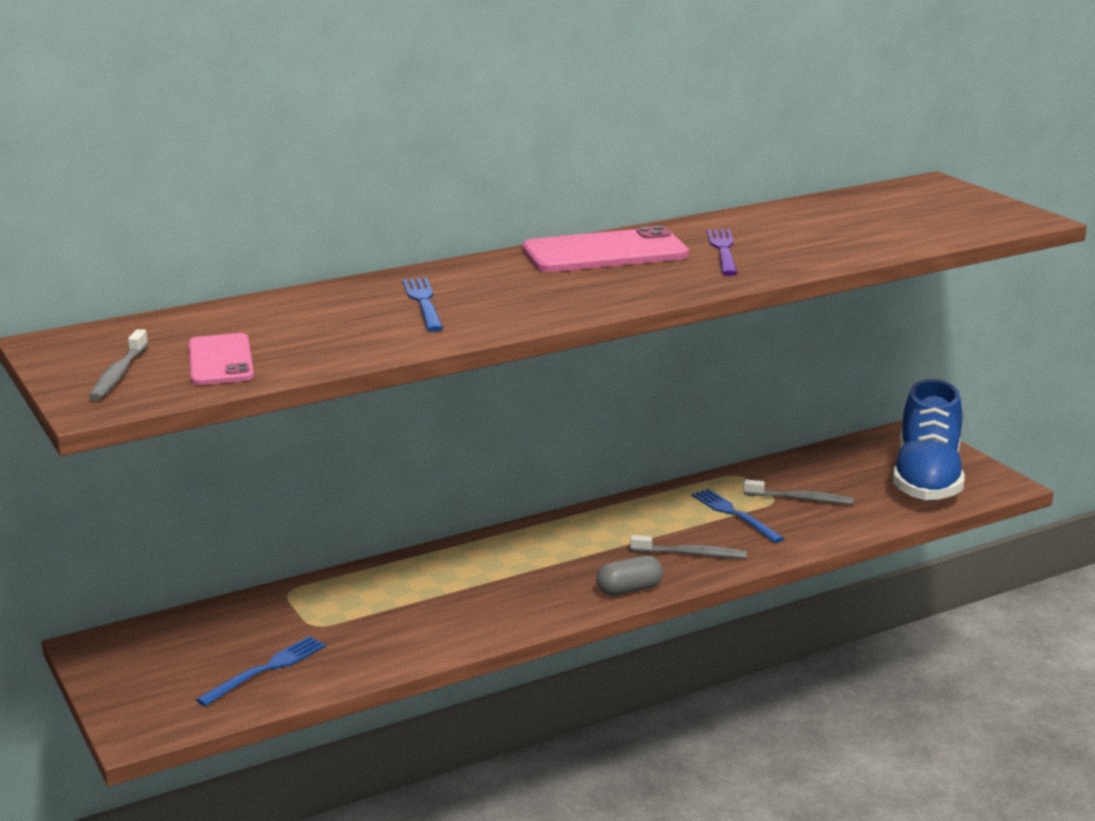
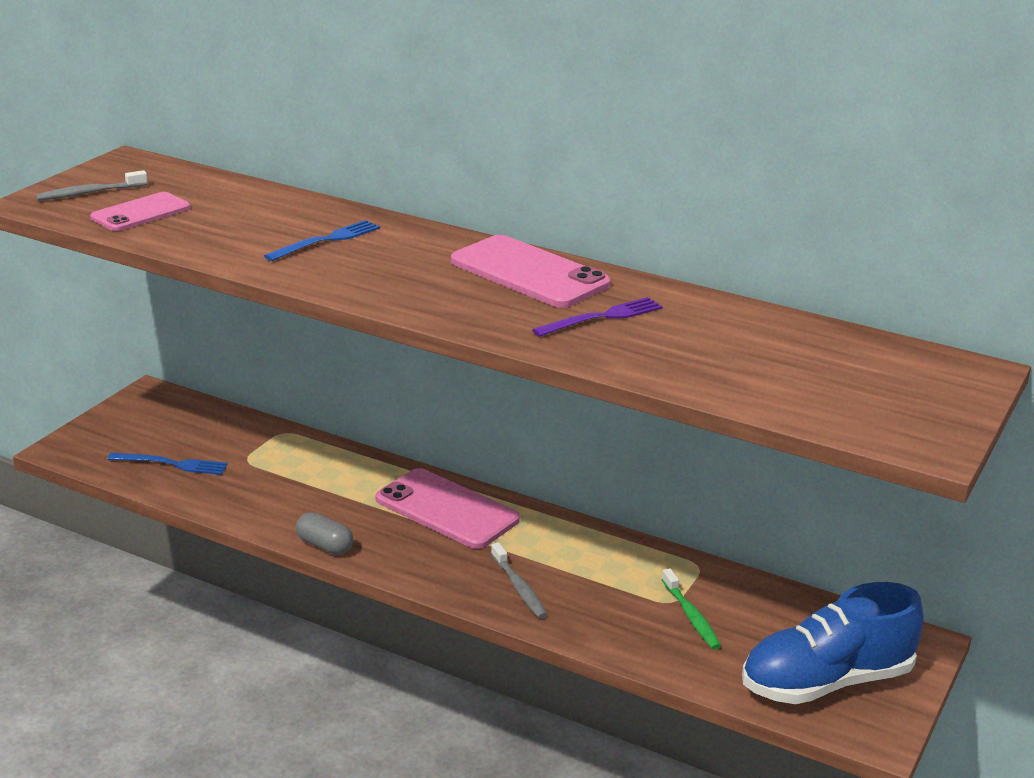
camera: 55 degrees right, 5 degrees up
grey capsule [596,556,663,596] -> grey capsule moved to [296,512,353,555]
blue fork [691,489,784,543] -> none
grey toothbrush [744,479,854,504] -> green toothbrush [661,568,721,649]
none -> pink phone [376,468,520,549]

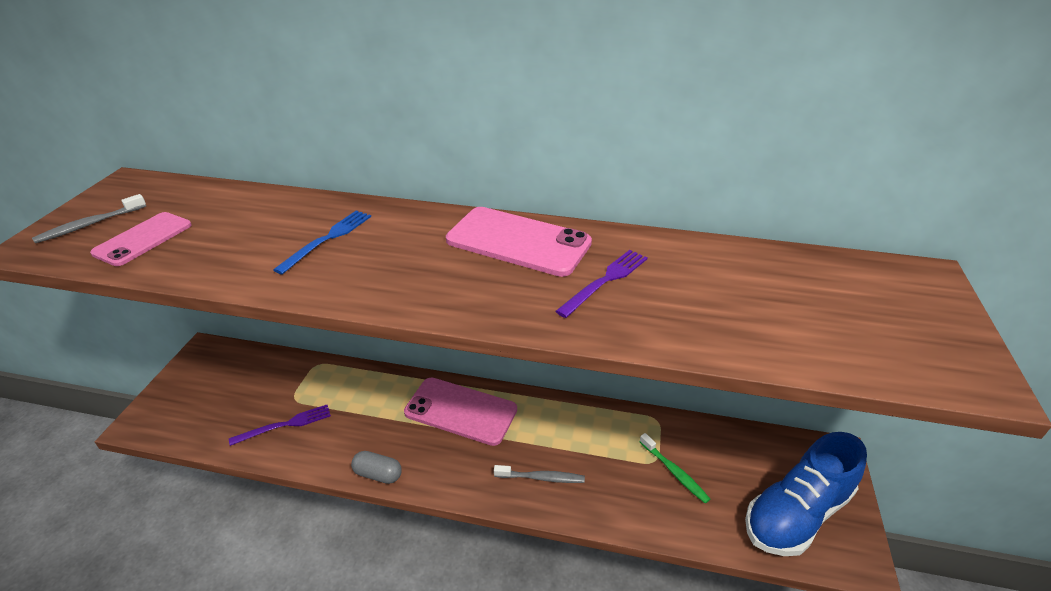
camera: 15 degrees left, 10 degrees up
blue fork [107,453,228,475] -> none
grey toothbrush [491,542,547,619] -> grey toothbrush turned 45 degrees counterclockwise [494,465,585,483]
none -> purple fork [229,405,331,446]

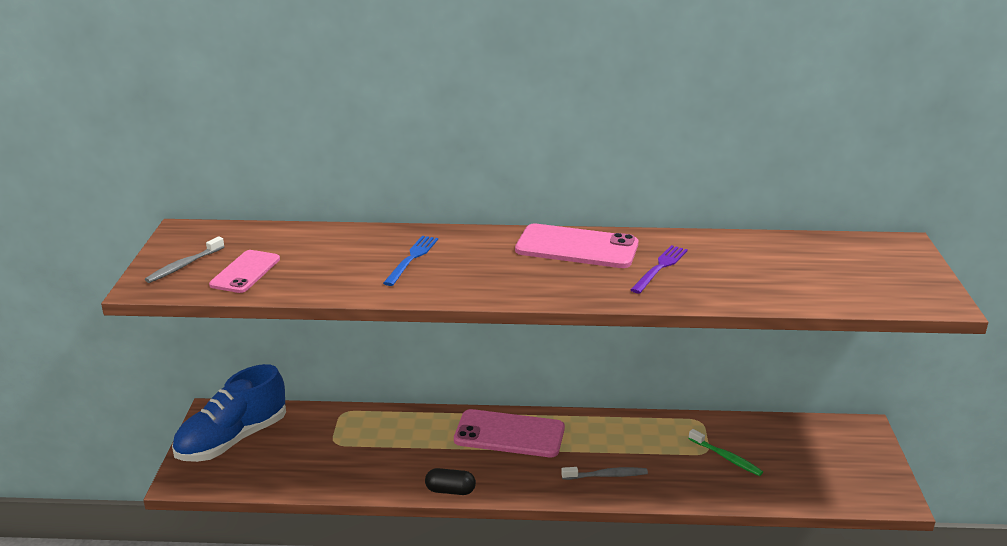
camera: 10 degrees left, 10 degrees down
purple fork [229,405,331,446] -> none
grey capsule [351,451,402,484] -> black capsule [425,468,476,495]
blue shoe [745,432,867,556] -> blue shoe moved to [172,364,286,462]

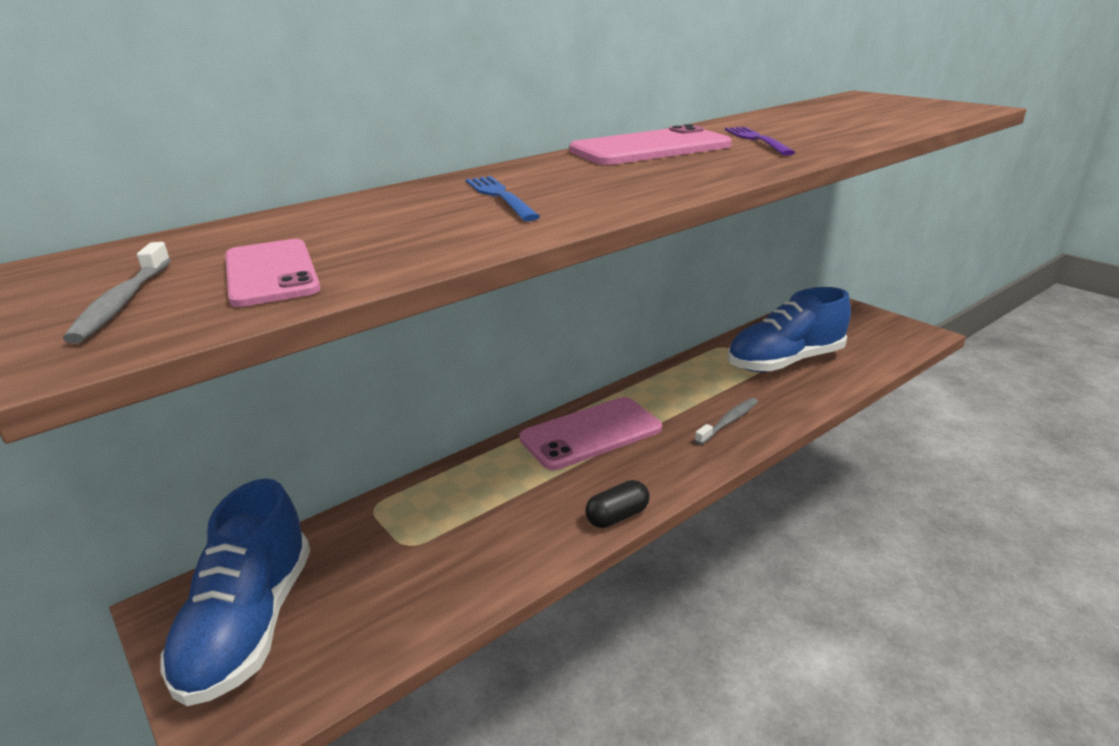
camera: 40 degrees left, 0 degrees up
green toothbrush [688,429,763,476] -> blue shoe [727,287,851,372]

